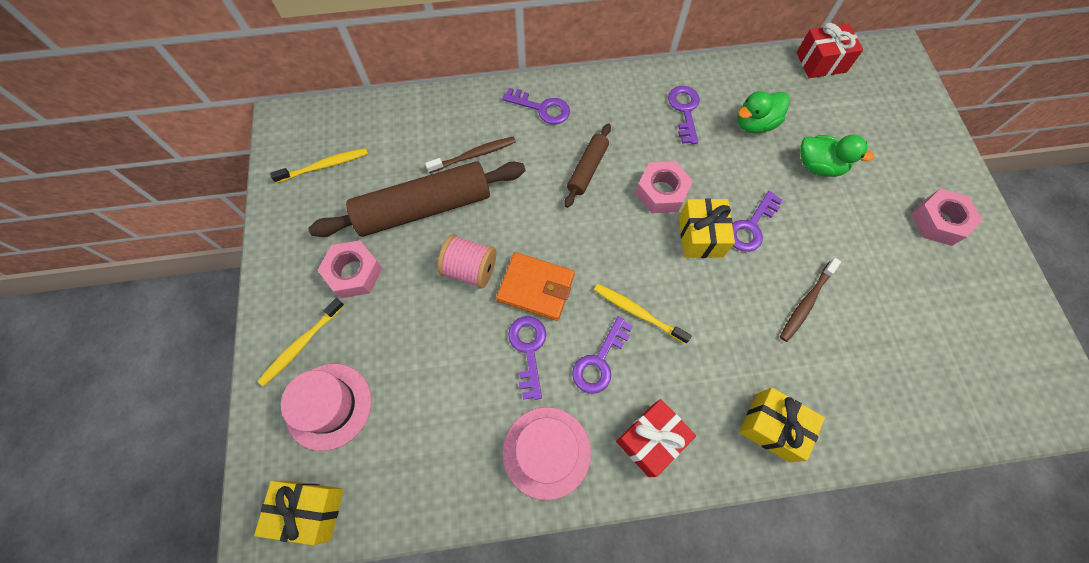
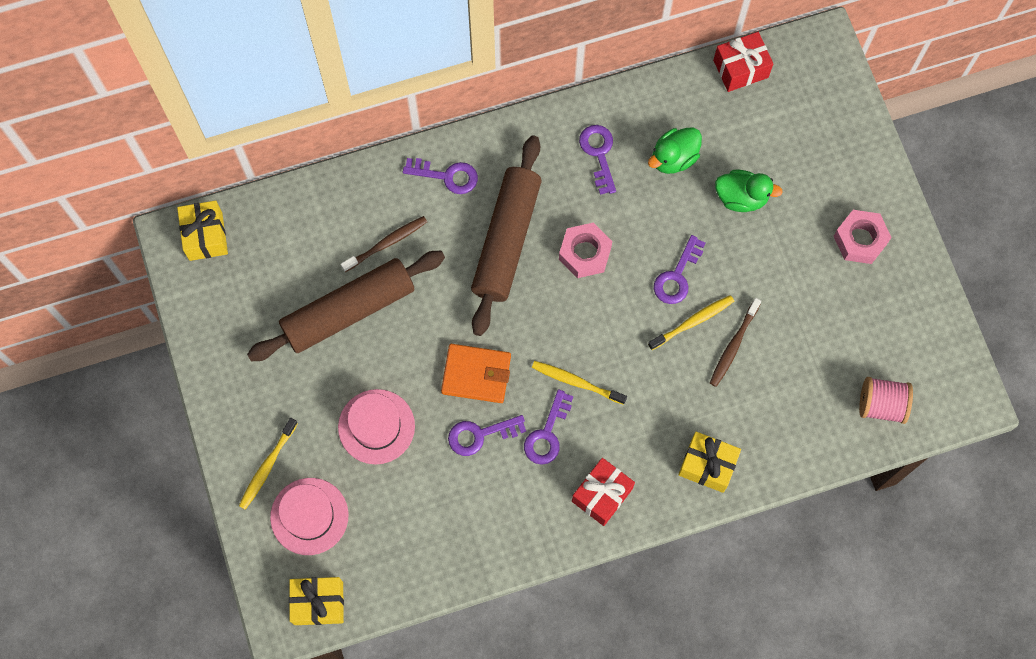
camera: 10 degrees left, 5 degrees up
yellow toothbrush [270,148,368,183] -> yellow toothbrush moved to [648,295,734,350]
pink nut [318,240,383,298] -> none
pink spool [437,234,496,289] -> pink spool moved to [859,377,913,424]
pink hat [503,407,591,500] -> pink hat moved to [338,389,415,465]
purple key [508,316,546,400] -> purple key turned 90 degrees counterclockwise [448,415,526,456]
brown rolling pin [564,123,611,208] -> brown rolling pin [471,135,542,336], size x1.97
yellow gift [679,198,735,258] -> yellow gift moved to [177,200,228,261]

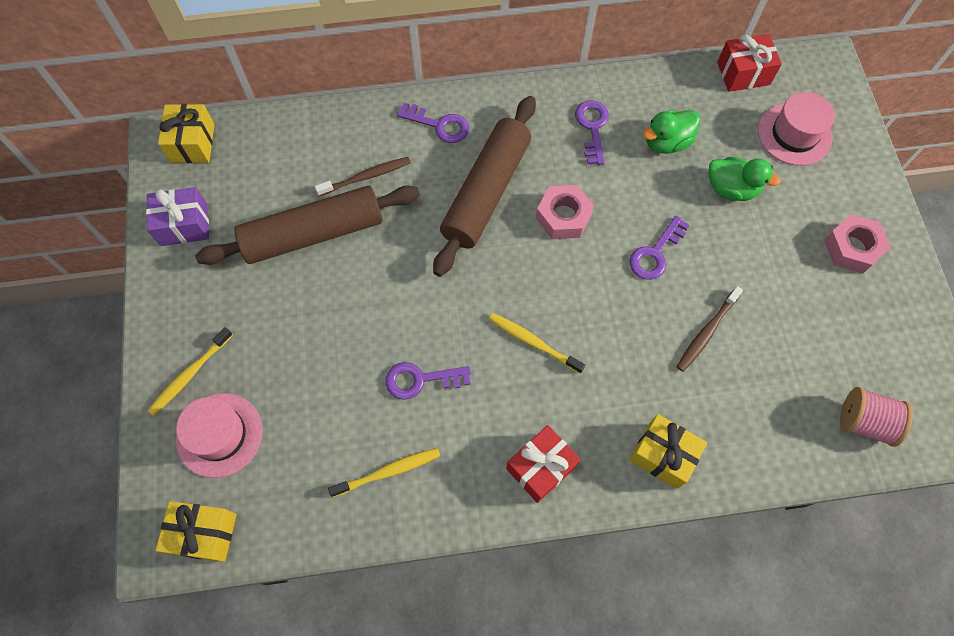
camera: 10 degrees right, 5 degrees down
pink hat [338,389,415,465] -> pink hat moved to [758,92,835,166]
orange wallet [441,344,511,403] -> none
purple key [524,389,573,465] -> none
yellow toothbrush [648,295,734,350] -> yellow toothbrush moved to [328,448,440,497]
none -> purple gift [146,187,209,246]

